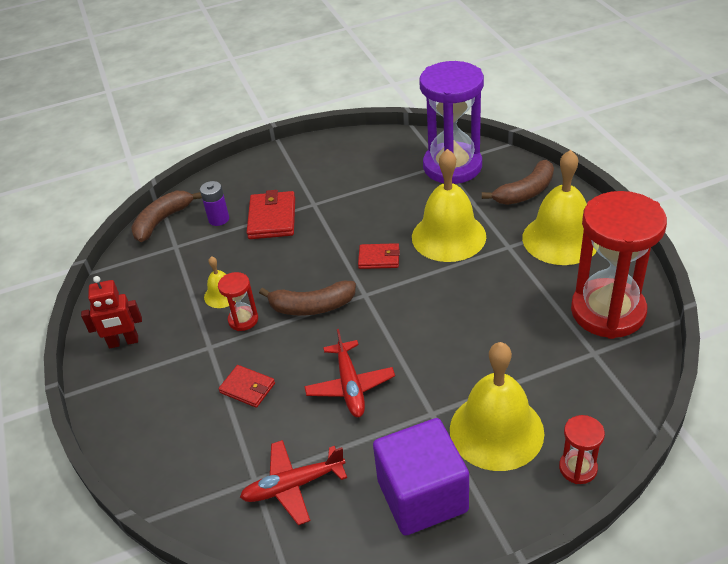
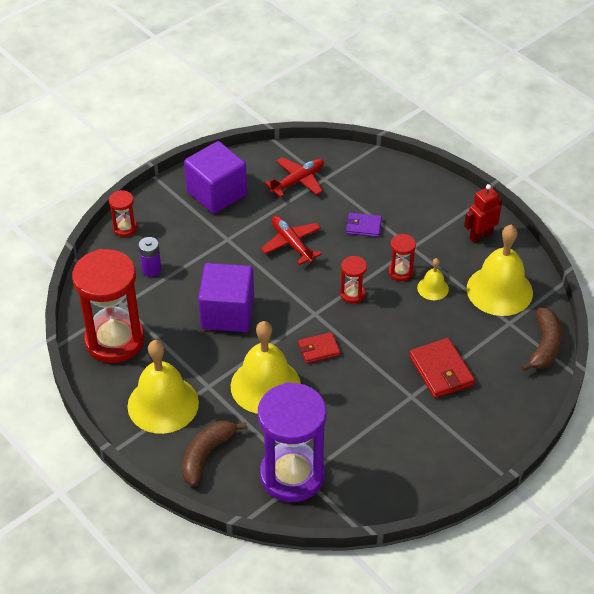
camera: 155 degrees right, 5 degrees up
purple battery [200,181,229,226] -> purple battery moved to [138,237,161,277]
red wallet [219,365,275,408] -> purple wallet [346,213,382,237]
brown banana [259,281,356,316] -> red hourglass [340,256,367,304]
yellow bell [450,342,544,471] -> yellow bell moved to [467,225,533,316]
none -> purple cube [198,263,254,332]

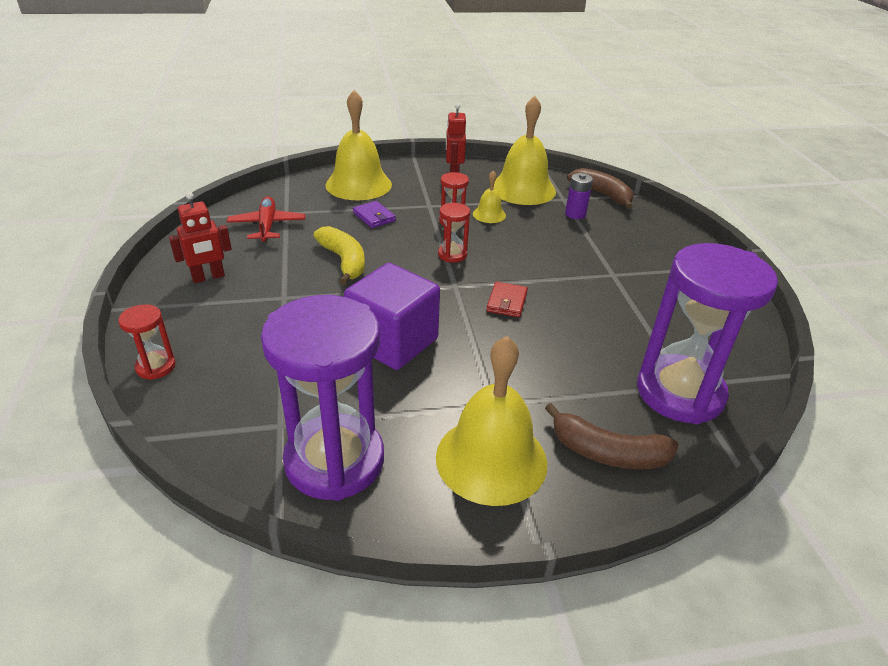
camera: 60 degrees left, 10 degrees down
red hourglass [72,249,145,363] -> purple hourglass [261,295,384,501]
purple battery [138,237,161,277] -> purple battery moved to [565,173,593,219]
brown banana [182,421,247,486] -> brown banana turned 45 degrees counterclockwise [545,403,679,469]
purple cube [184,141,247,214] -> red robot [169,192,232,283]
yellow bell [231,321,301,414] -> yellow bell moved to [325,90,392,200]
red plane [261,216,322,265] -> yellow banana [313,226,365,285]
purple wallet [346,213,382,237] -> purple wallet turned 75 degrees counterclockwise [353,201,396,228]
red wallet [409,338,475,398] -> none

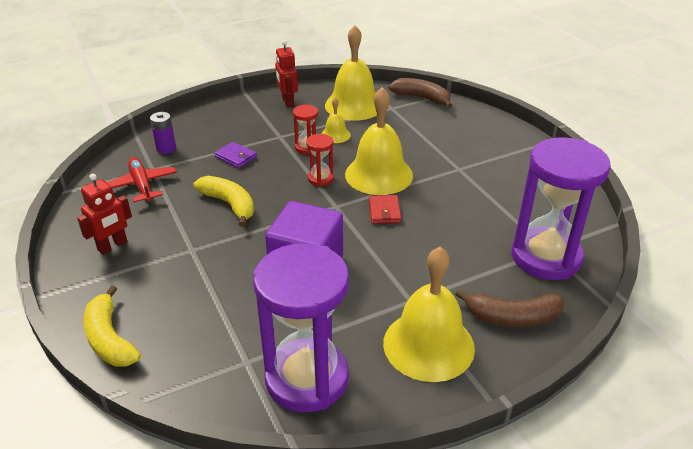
camera: 15 degrees left, 0 degrees up
red hourglass [118,304,175,380] -> yellow banana [83,285,141,366]
yellow bell [325,90,392,200] -> yellow bell moved to [345,87,413,195]
purple battery [565,173,593,219] -> purple battery moved to [150,112,176,154]

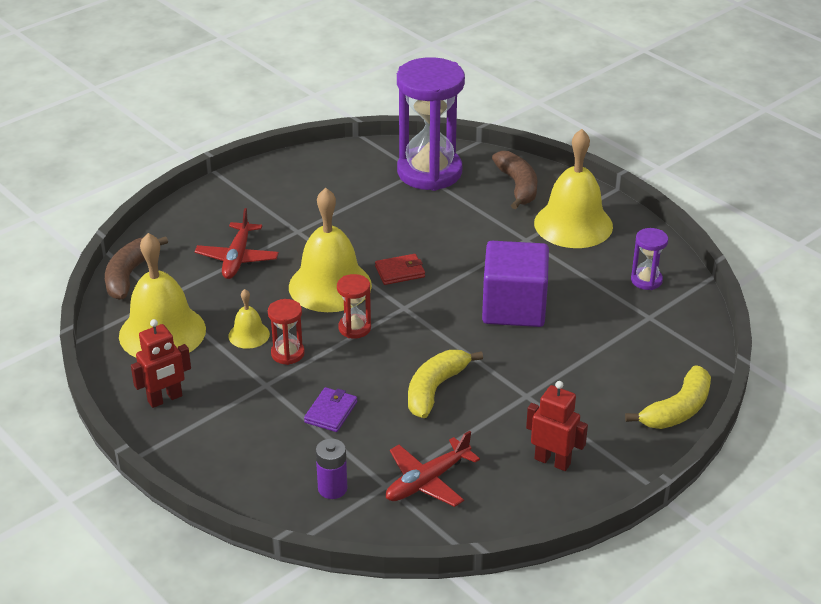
camera: 105 degrees left, 0 degrees up
purple hourglass [253,243,349,413] -> purple hourglass [631,228,668,290], size x0.44
none -> red plane [195,208,279,279]

